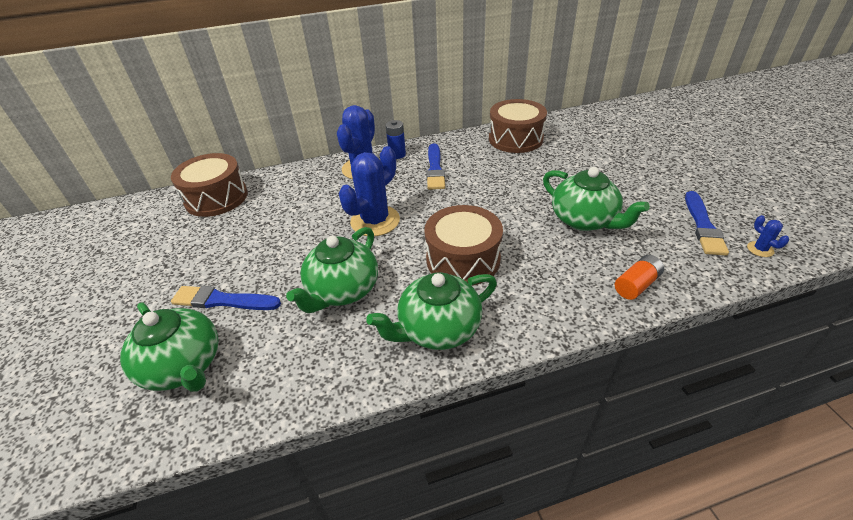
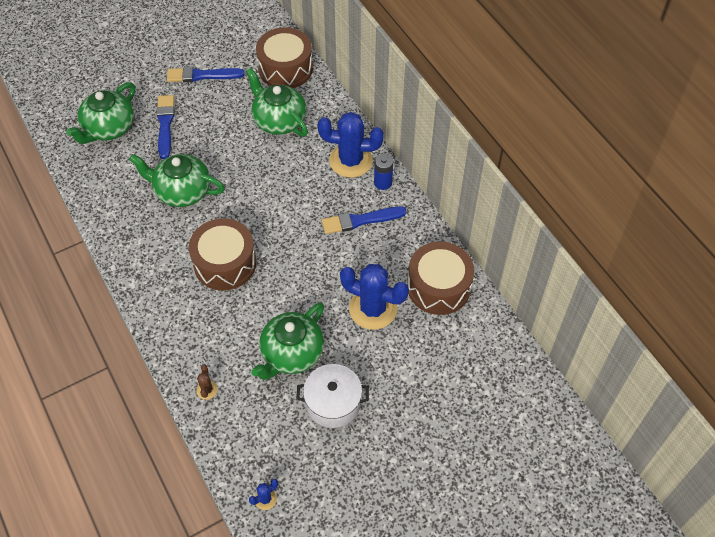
camera: 75 degrees right, 15 degrees up
blue cactus [339,146,400,236] -> blue cactus moved to [340,264,409,330]
green teapot [366,272,497,350] -> green teapot moved to [246,68,308,137]
orange battery [615,255,664,300] -> brown cactus [196,365,218,400]
blue brush [685,191,729,256] -> blue brush moved to [167,67,245,82]
none -> white pot [296,364,369,428]

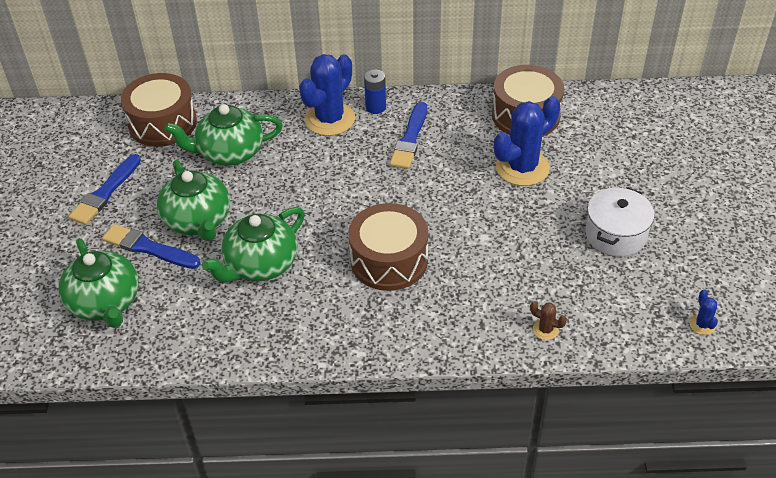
camera: 60 degrees left, 10 degrees down
green teapot [251,302,324,380] -> green teapot moved to [157,160,230,241]

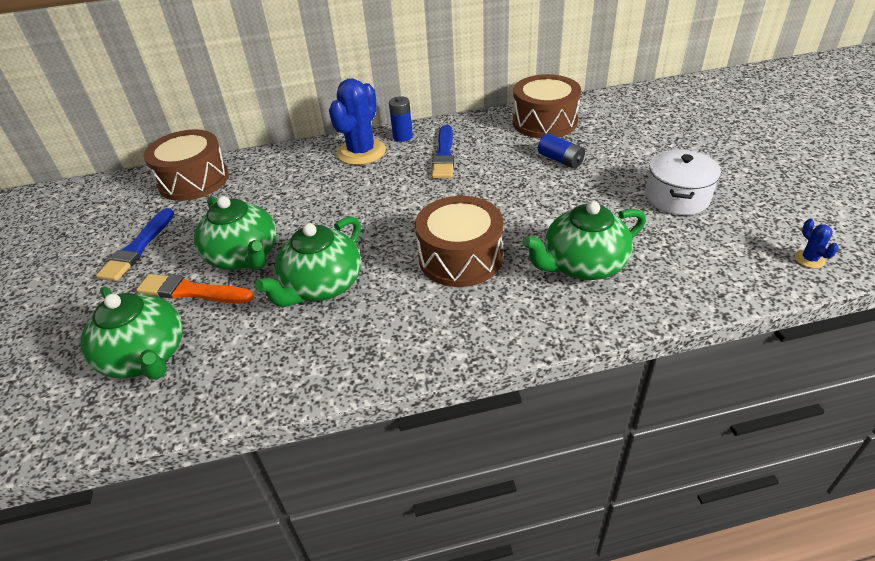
camera: 10 degrees left, 5 degrees down
blue brush [102,224,200,269] -> orange brush [136,274,254,304]
green teapot [165,104,283,166] -> green teapot moved to [522,201,646,280]
blue cactus [494,96,560,186] -> blue battery [538,134,585,168]
brown cactus [530,301,567,340] -> none

